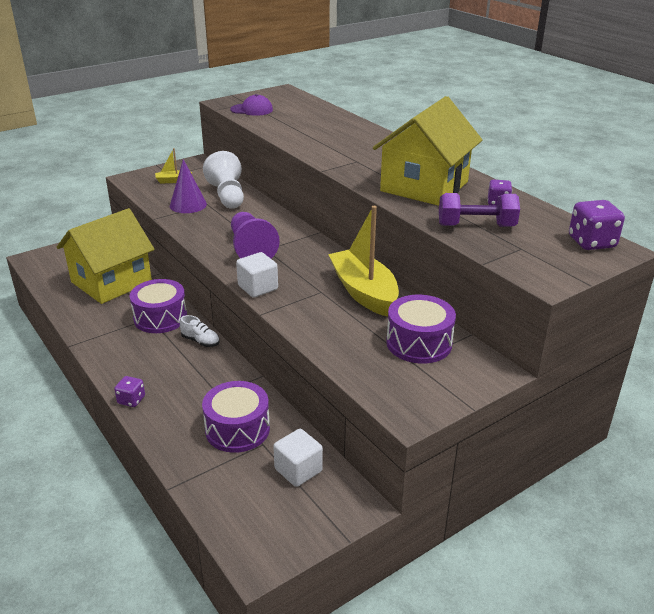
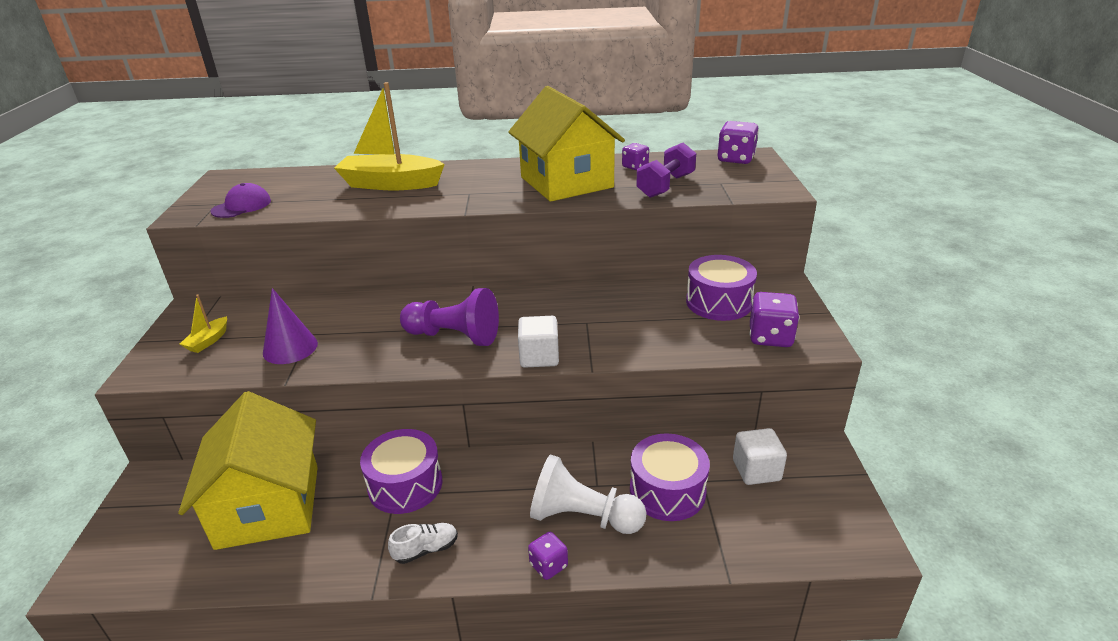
camera: 55 degrees left, 0 degrees up
white shoe [180,315,219,347] -> white shoe moved to [388,523,458,564]
white pawn [203,151,244,209] -> white pawn moved to [530,454,647,534]
yellow boat [328,206,399,317] -> yellow boat moved to [334,82,445,190]
none -> purple dice [750,292,800,347]

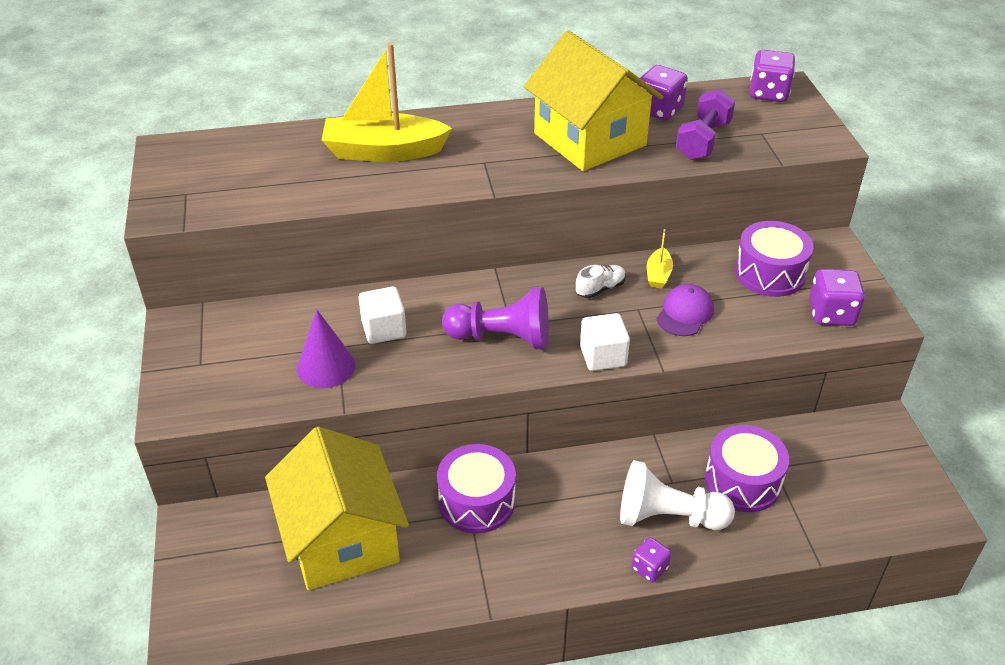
camera: 10 degrees left, 10 degrees up
yellow boat [180,295,227,353] -> yellow boat moved to [647,229,673,288]
purple cap [210,183,271,218] -> purple cap moved to [656,284,714,336]
white shoe [388,523,458,564] -> white shoe moved to [576,265,626,298]
purple dice [622,143,649,170] -> purple dice [640,65,688,121], size x1.63
white cube [733,428,787,485] -> white cube moved to [359,287,407,344]

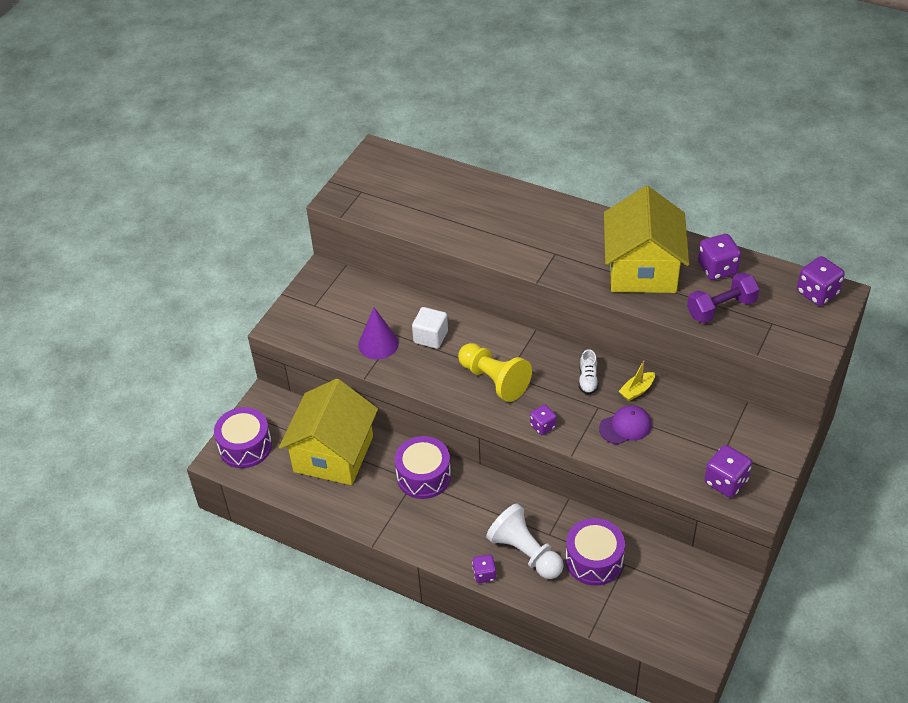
camera: 40 degrees right, 5 degrees up
yellow boat [321,43,452,162] -> none
purple pawn [442,287,549,349] -> yellow pawn [458,343,532,402]
white shoe [576,265,626,298] -> white shoe turned 90 degrees clockwise [579,349,599,395]
white cube [580,313,630,371] -> purple dice [530,405,556,435]
purple drum [735,221,814,297] -> purple drum moved to [214,407,272,468]

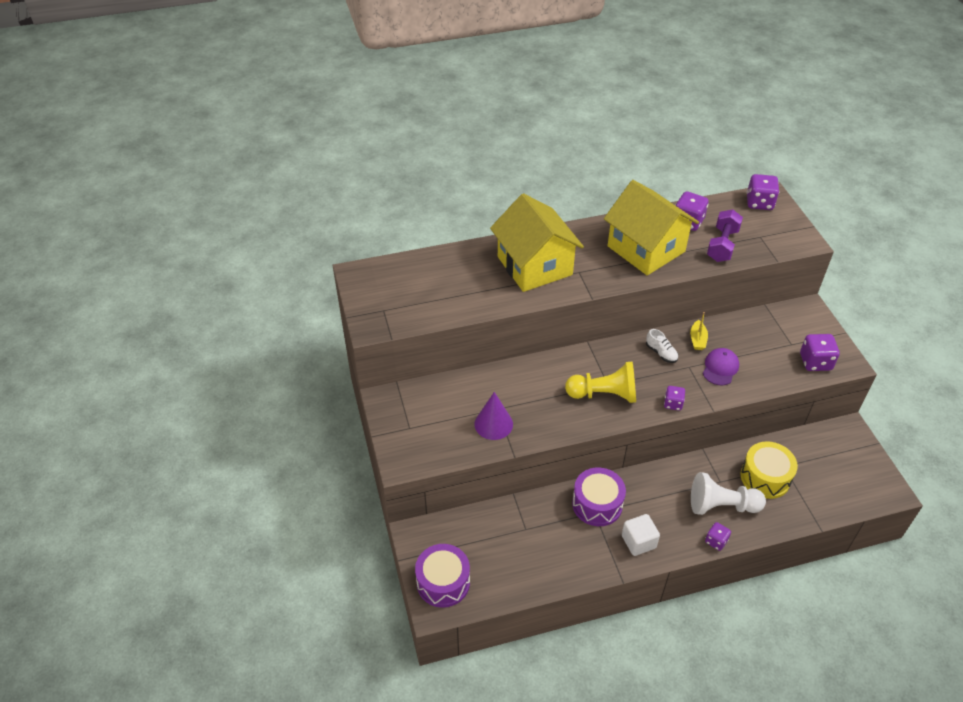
camera: 45 degrees left, 0 degrees up
yellow house [279,379,378,485] -> yellow house moved to [490,193,584,292]
white cube [412,307,448,349] -> white cube moved to [622,514,660,556]
purple drum [566,518,625,586] -> yellow drum [740,441,798,499]

